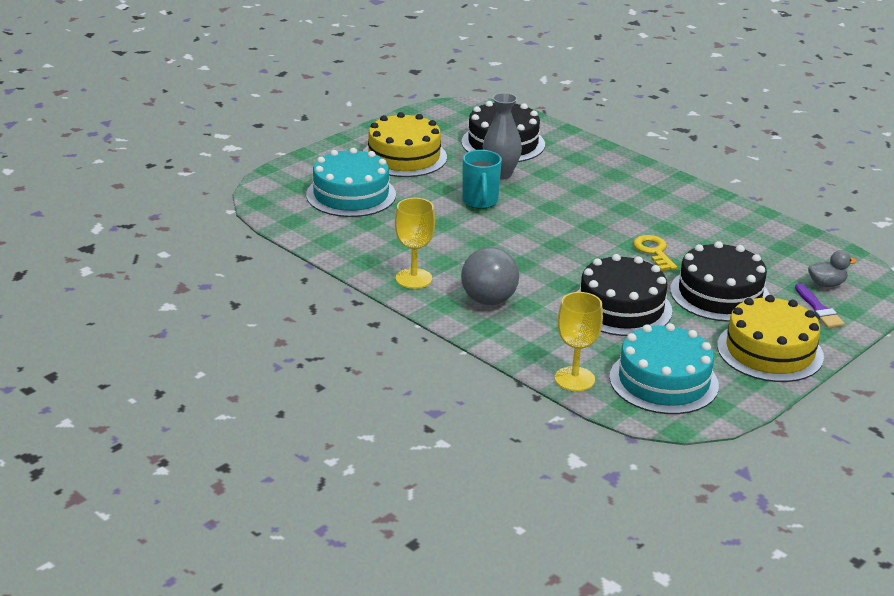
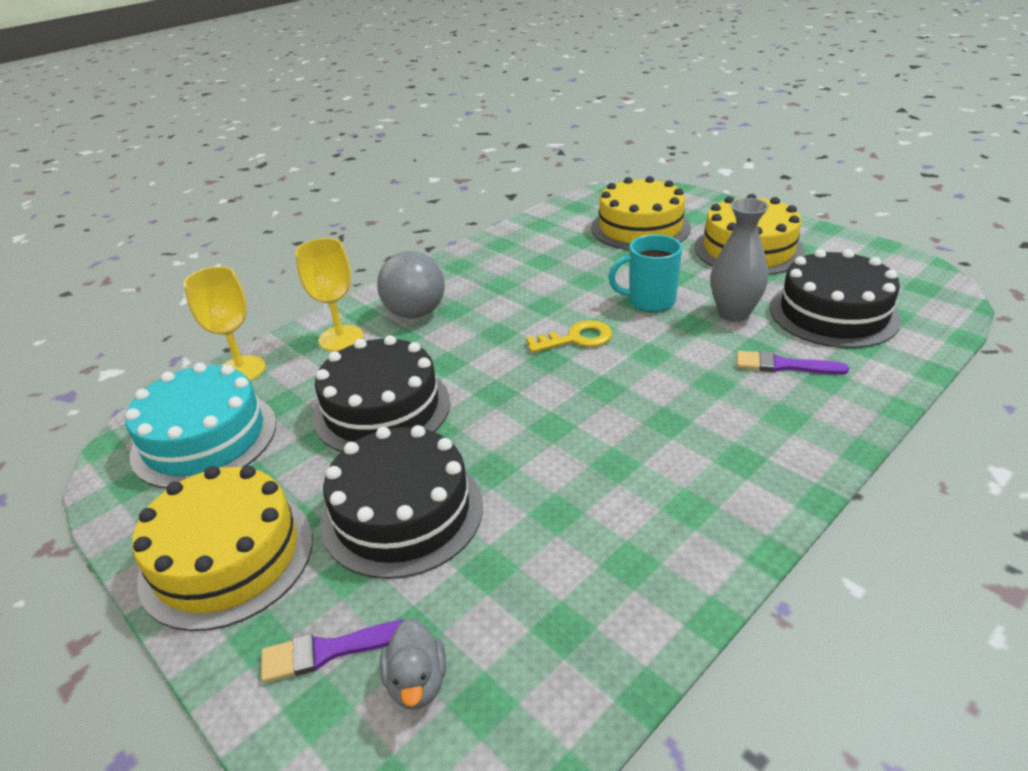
camera: 95 degrees right, 5 degrees up
turquoise cake [306,148,396,217] -> yellow cake [591,176,691,250]
yellow goblet [395,198,435,289] -> yellow goblet moved to [295,238,363,351]
yellow key [633,235,677,271] -> yellow key moved to [526,320,612,353]
none -> purple brush [737,351,849,375]

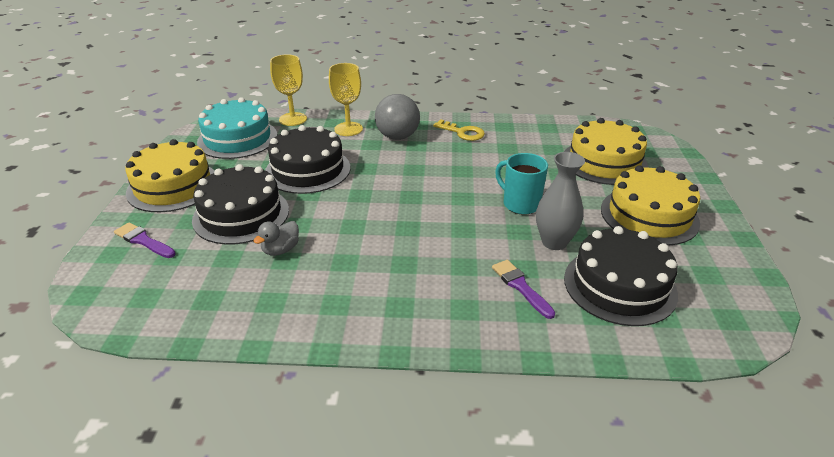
camera: 45 degrees right, 0 degrees up
grey duck [380,618,446,709] -> grey duck moved to [254,221,299,256]
yellow key [526,320,612,353] -> yellow key moved to [433,119,485,141]

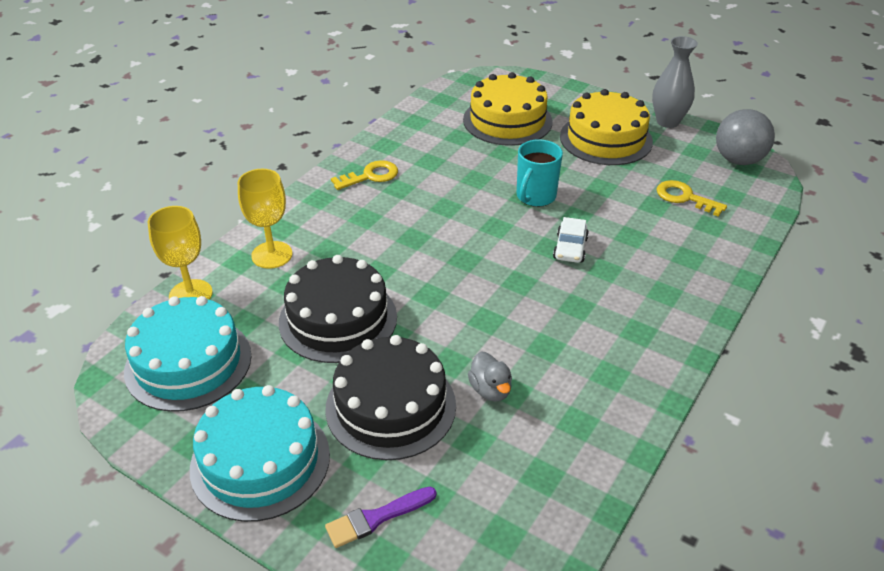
camera: 60 degrees left, 5 degrees up
yellow cake [125,139,215,212] -> turquoise cake [190,385,330,522]
grey ball [375,94,420,140] -> grey ball moved to [716,109,775,165]
purple brush [492,260,555,319] -> none
turquoise mug [495,153,548,215] -> turquoise mug turned 45 degrees counterclockwise [517,139,563,207]
grey vase [536,152,585,250] -> grey vase moved to [652,36,698,128]
black cake [564,226,678,326] -> yellow key [657,180,727,217]
none -> white car [553,217,589,263]

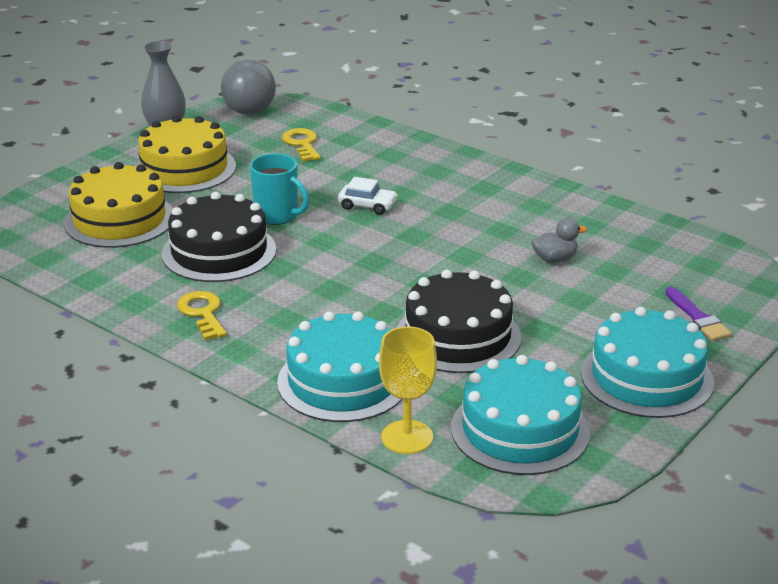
camera: 85 degrees left, 10 degrees down
yellow goblet [238,169,292,269] -> turquoise cake [277,312,402,422]
black cake [325,335,456,460] -> black cake moved to [162,192,276,282]
yellow key [657,180,727,217] -> yellow key turned 120 degrees clockwise [282,128,321,162]

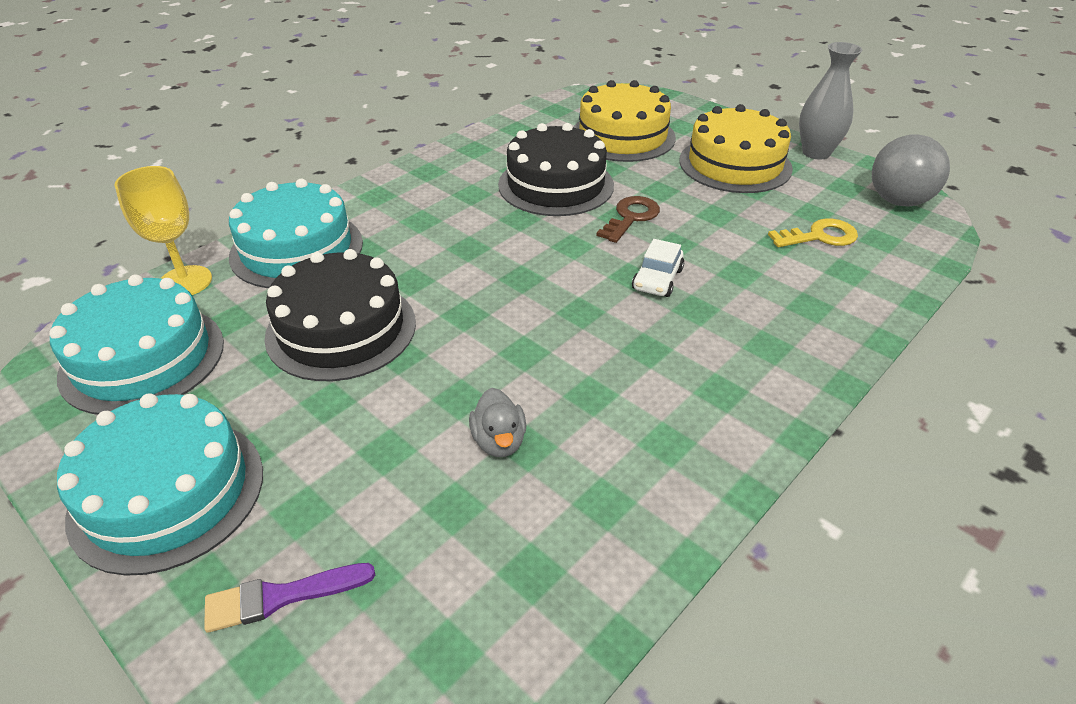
camera: 95 degrees right, 10 degrees up
yellow key [177,291,227,340] -> none
turquoise mug [250,153,309,225] -> brown key [596,196,660,243]

